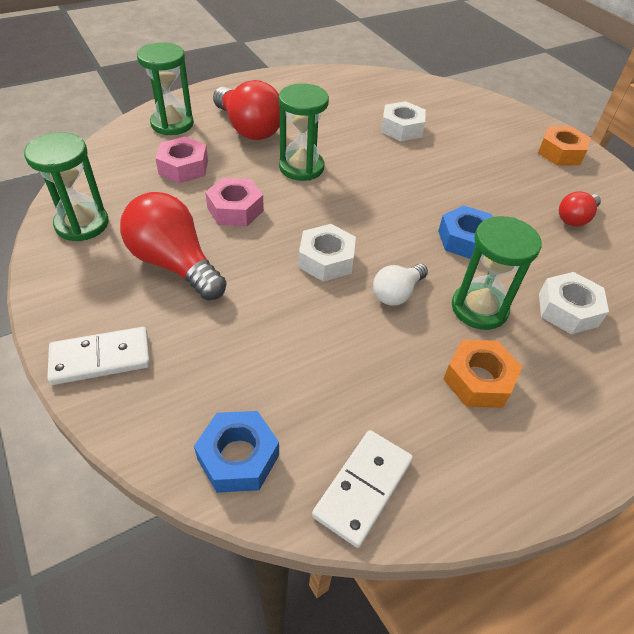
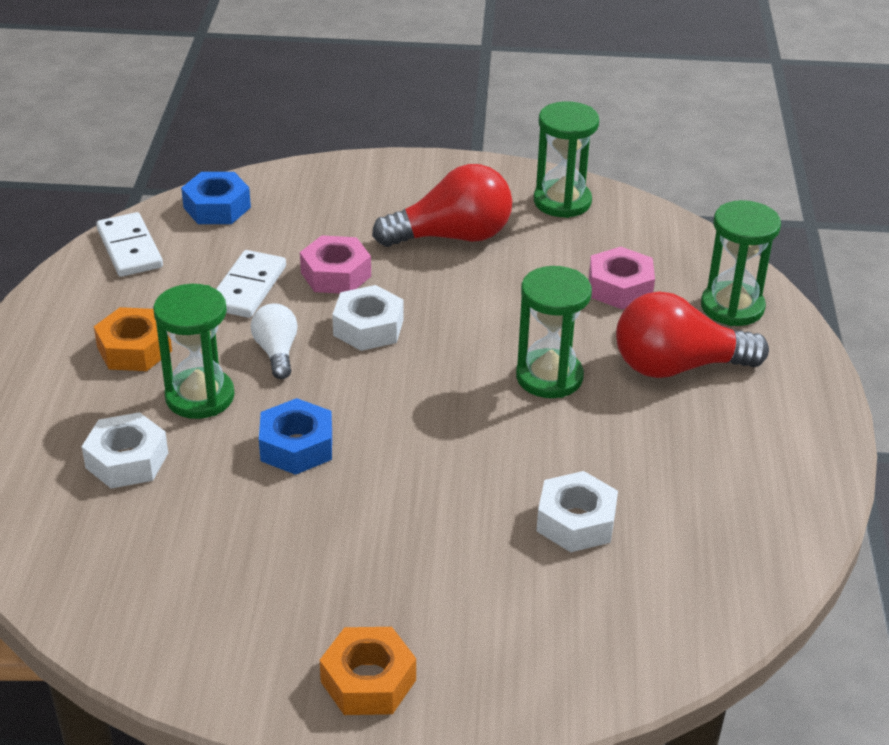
camera: 125 degrees right, 10 degrees down
white domino [47,327,150,385] -> white domino moved to [216,250,286,318]
pink nut [205,178,264,226] -> pink nut moved to [300,235,371,293]
red light bulb [559,191,601,227] -> none

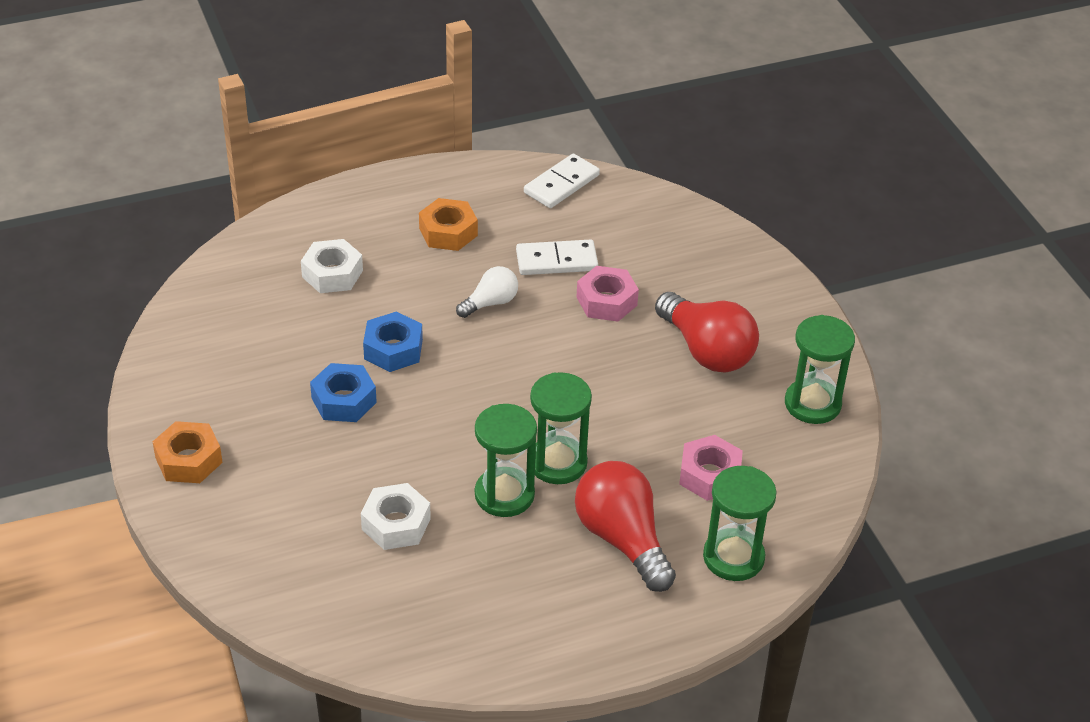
camera: 65 degrees right, 5 degrees up
green hourglass [153,284,235,419] -> green hourglass moved to [475,404,537,517]
blue nut [181,172,251,224] -> blue nut moved to [310,363,377,422]
white nut [332,285,403,351] -> none

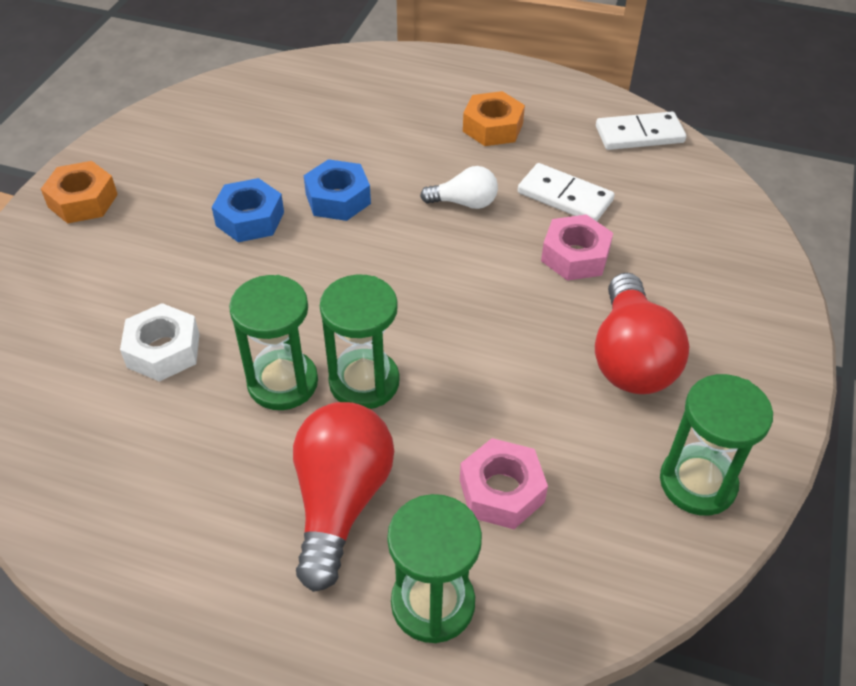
camera: 40 degrees right, 5 degrees up
white nut [301,239,363,293] -> none

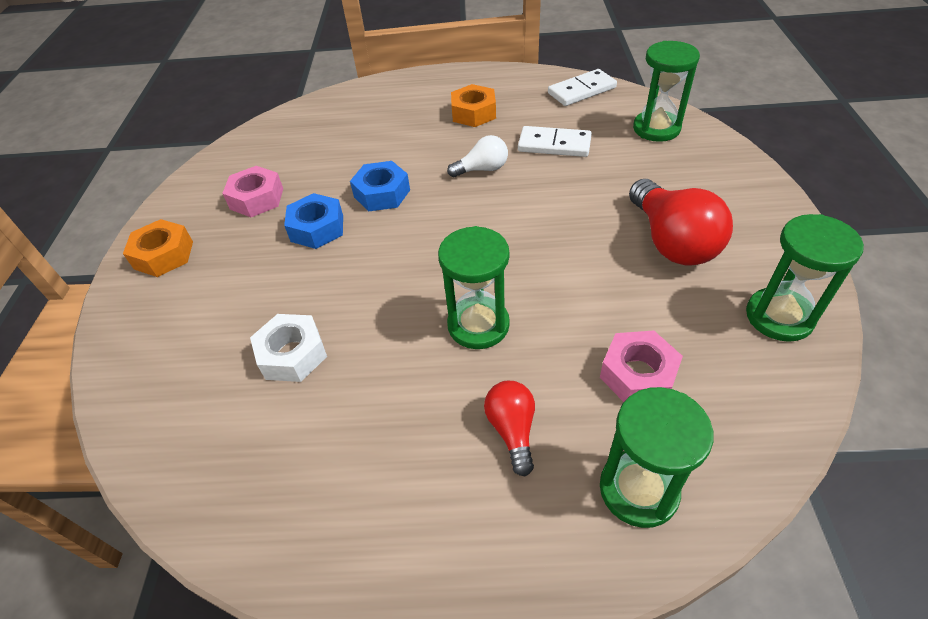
camera: 15 degrees left, 0 degrees up
green hourglass [229,275,318,410] -> green hourglass moved to [633,41,700,142]
red light bulb [293,402,394,592] -> red light bulb [484,381,535,476], size x0.55
pink nut [541,214,613,281] -> pink nut moved to [222,166,283,217]

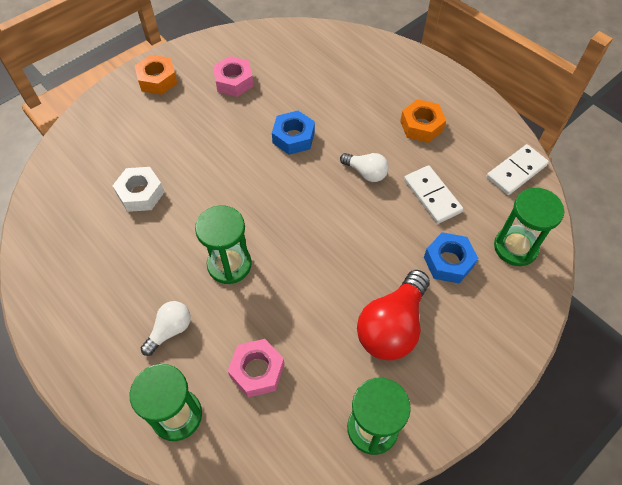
camera: 45 degrees right, 10 degrees up
blue nut [284,193,343,249] -> blue nut moved to [424,232,478,283]
red light bulb [484,381,535,476] -> white light bulb [141,301,191,356]
white domino [548,69,617,106] -> white domino turned 60 degrees counterclockwise [487,144,549,195]

